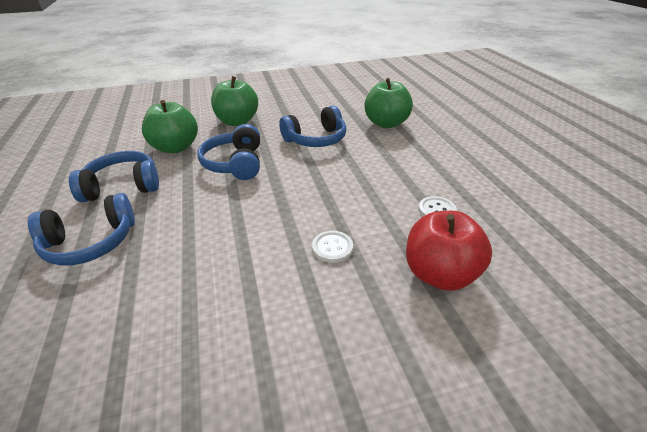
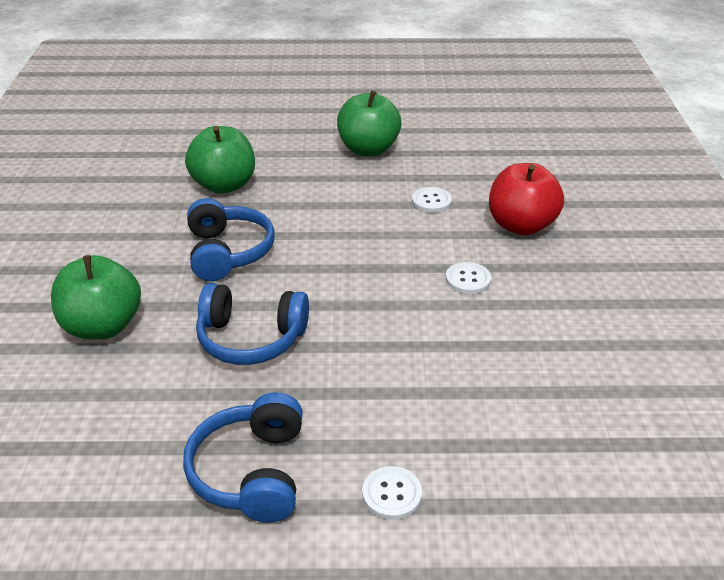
camera: 75 degrees left, 0 degrees up
blue headphones [28,193,135,266] -> white button [362,466,422,520]
green apple [142,100,198,153] -> green apple moved to [337,90,401,157]

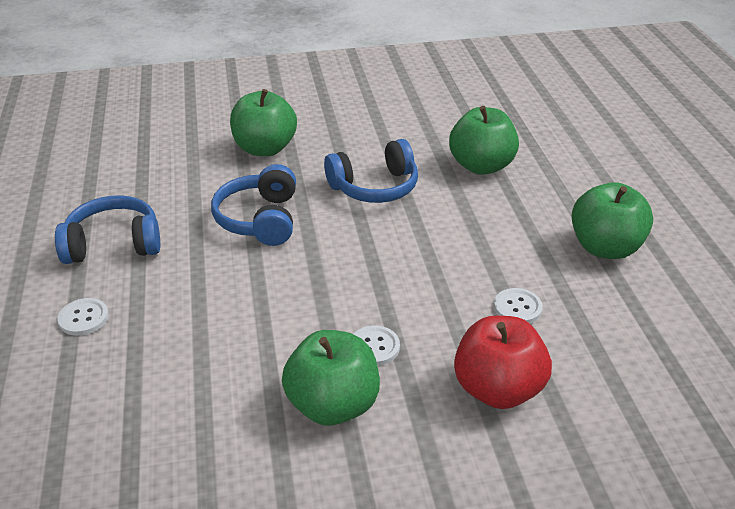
camera: 80 degrees right, 0 degrees up
none -> green apple [282,330,380,425]

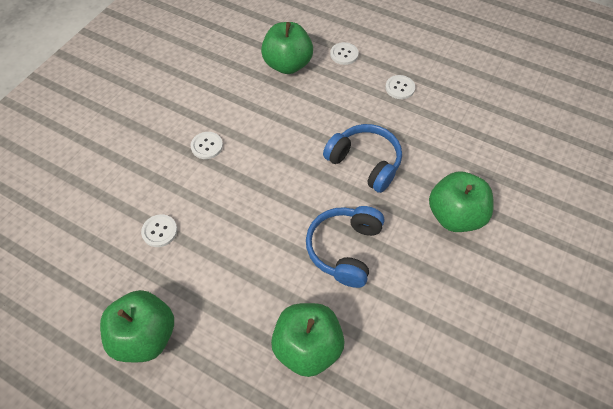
camera: 130 degrees right, 20 degrees up
blue headphones [55,195,160,264] -> white button [385,75,415,99]
green apple [282,330,380,425] -> green apple moved to [261,22,313,74]
red apple [454,316,552,409] -> none

